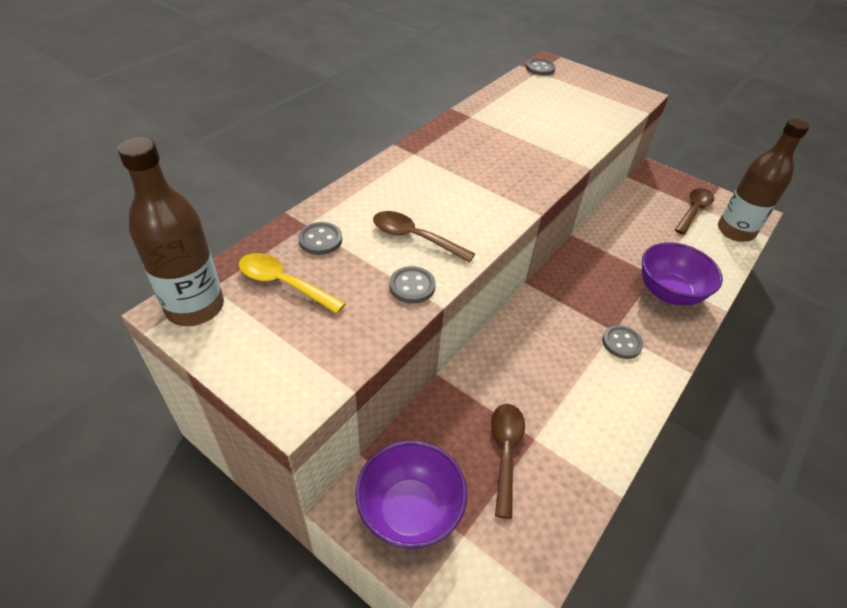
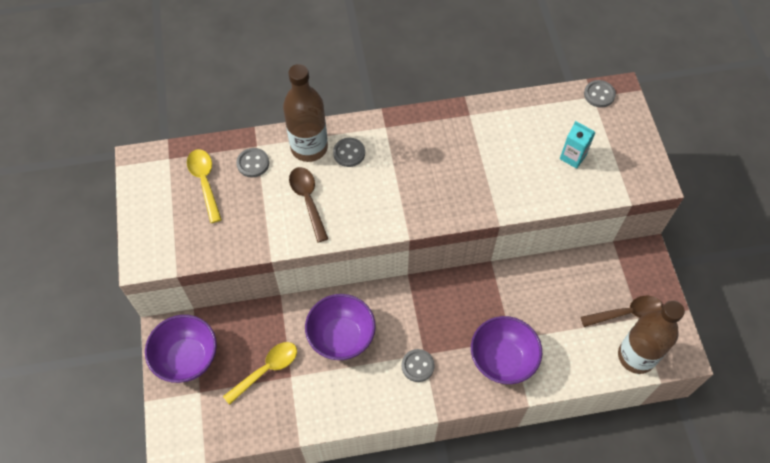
camera: 45 degrees right, 15 degrees up
brown bottle [118,137,224,326] -> brown bottle moved to [283,64,328,162]
grey button [389,266,435,304] -> grey button moved to [333,138,365,167]
brown spoon [491,404,525,519] -> yellow spoon [223,342,297,405]
none -> purple bowl [305,294,376,360]
none -> turquoise carton [560,121,596,169]

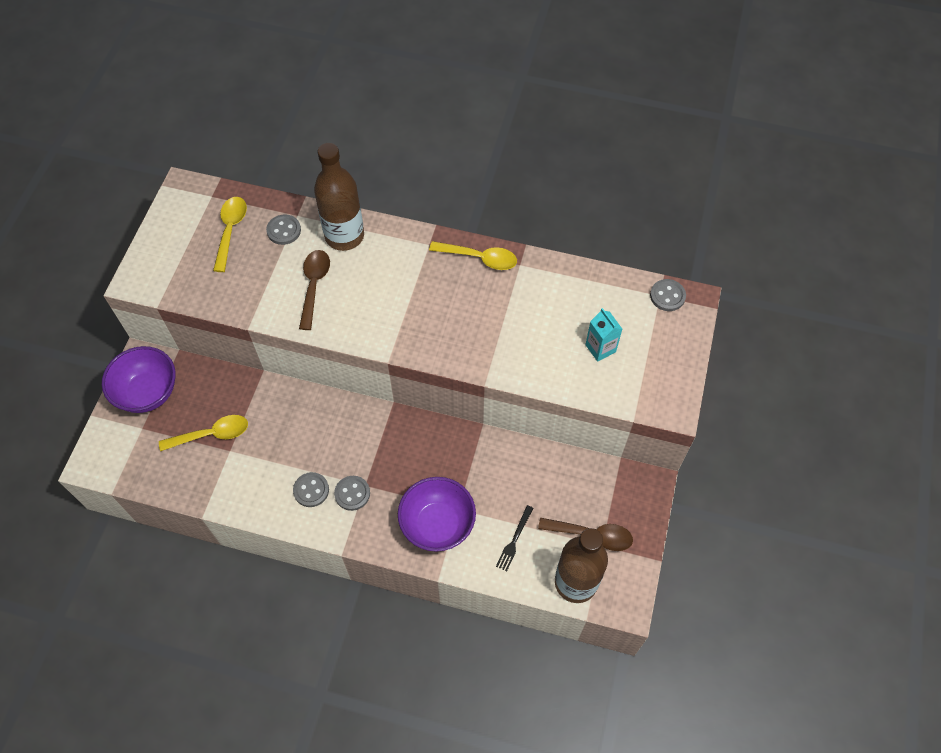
camera: 25 degrees right, 0 degrees up
purple bowl [305,294,376,360] -> none
grey button [333,138,365,167] -> grey button moved to [293,472,329,507]
none -> yellow spoon [429,241,517,270]
none -> black fork [496,505,533,571]

